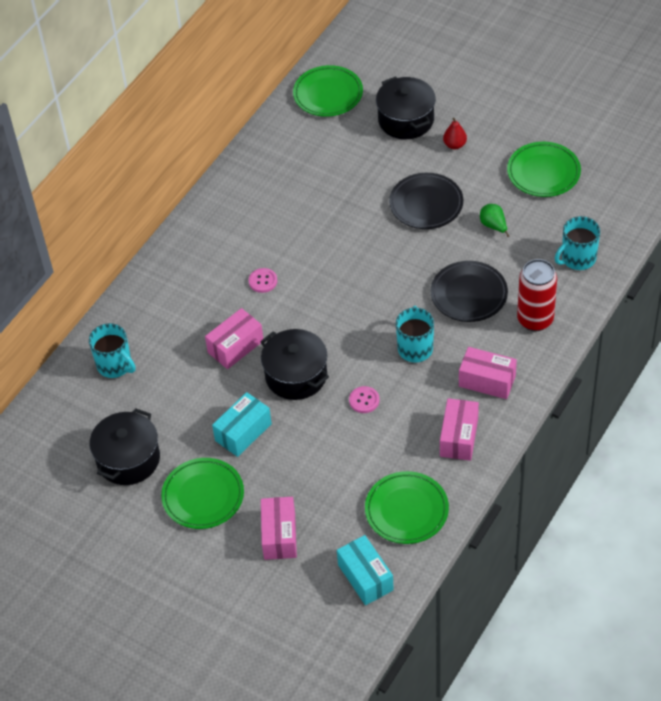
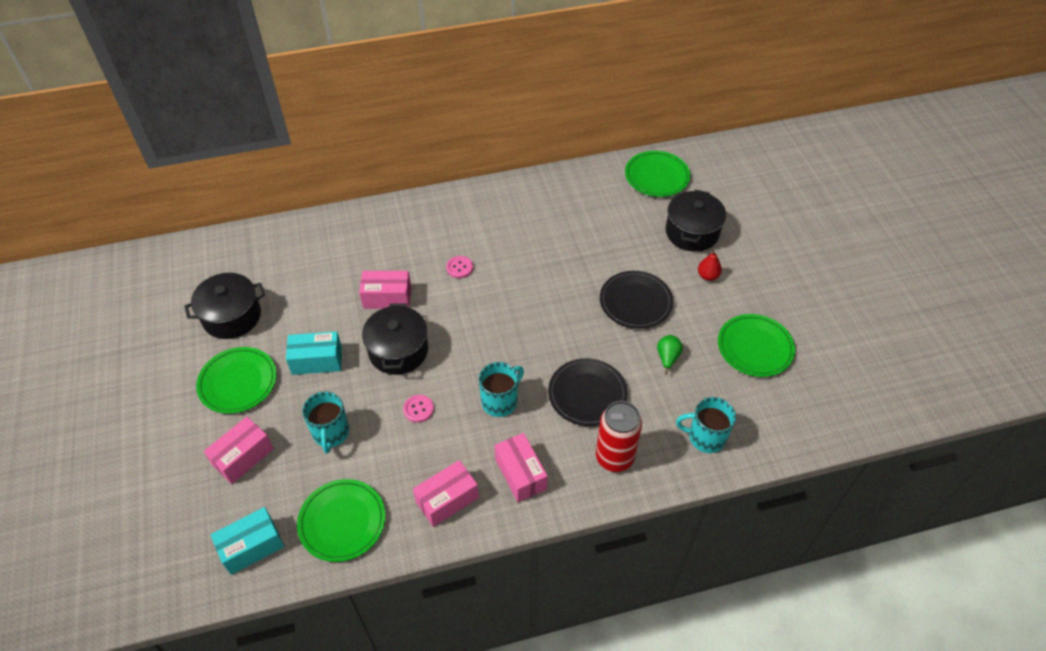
camera: 40 degrees right, 0 degrees up
turquoise mug [89,323,136,378] -> turquoise mug moved to [302,391,349,454]
turquoise box [337,535,394,605] -> turquoise box turned 45 degrees clockwise [211,507,284,575]

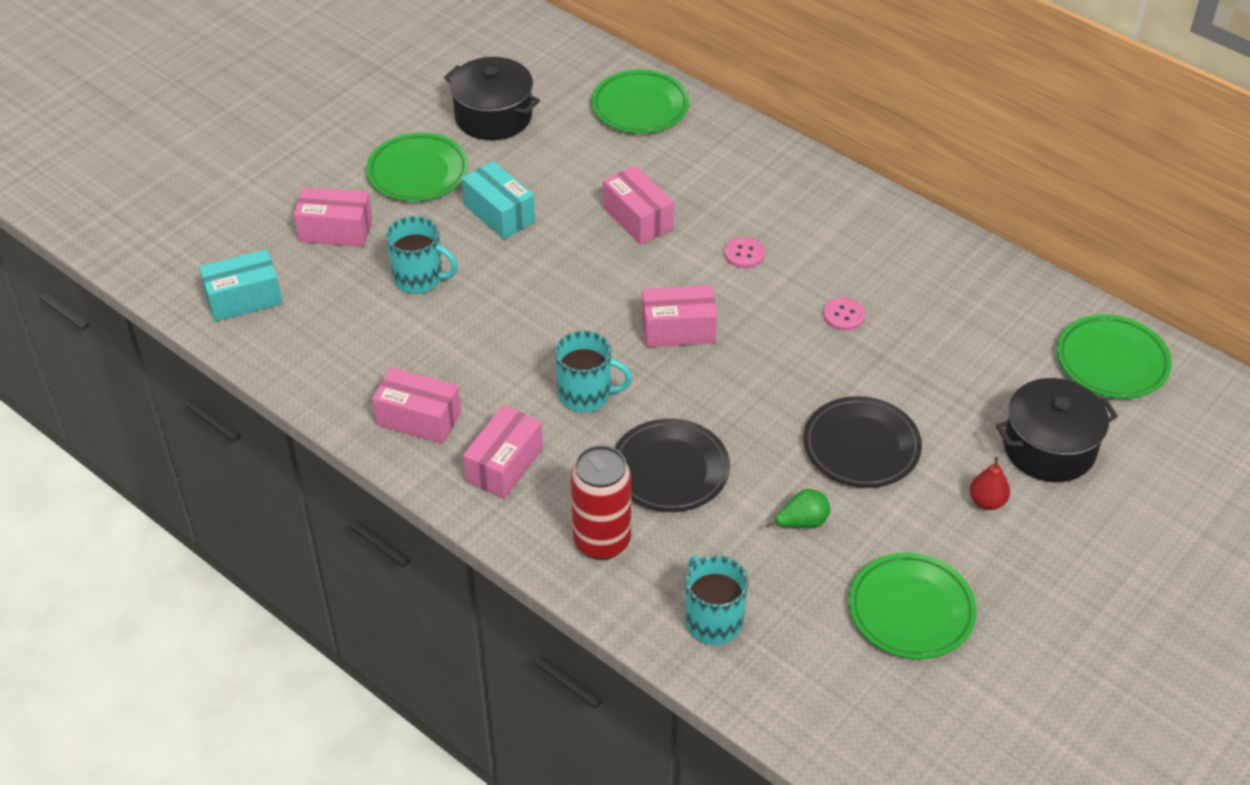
camera: 55 degrees right, 5 degrees down
turquoise box [211,507,284,575] -> turquoise box turned 45 degrees counterclockwise [199,249,283,322]
green plate [297,479,385,562] -> green plate moved to [591,70,689,134]
turquoise mug [302,391,349,454] -> turquoise mug turned 120 degrees counterclockwise [386,216,458,294]
black pot [362,303,428,375] -> none
pink button [403,395,434,423] -> pink button moved to [823,297,865,331]
none -> pink box [642,285,717,347]

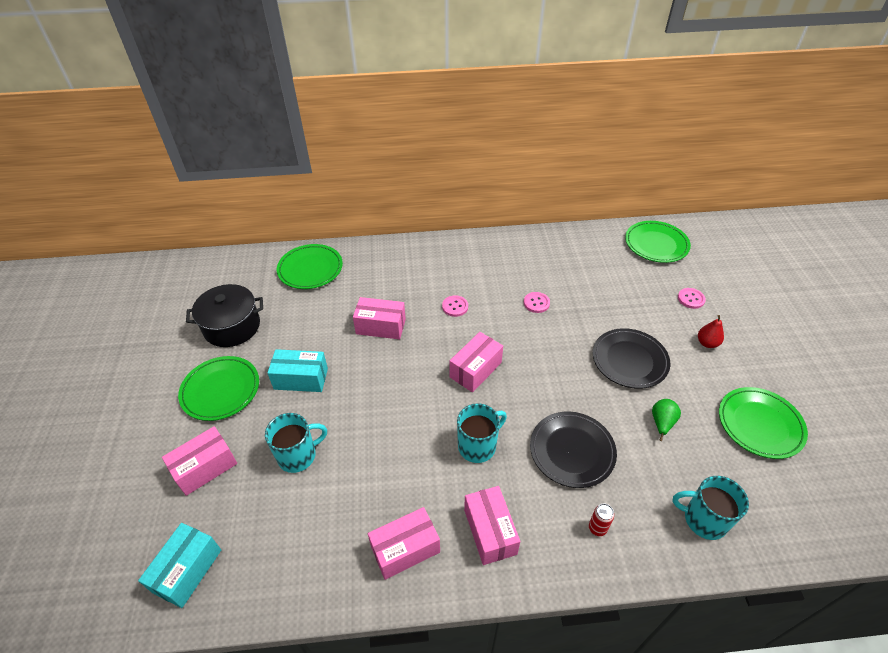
camera: 45 degrees left, 0 degrees up
red can [571,445,631,560] -> red can [589,504,614,536], size x0.43
black pot [996,378,1118,482] -> pink button [678,288,706,309]

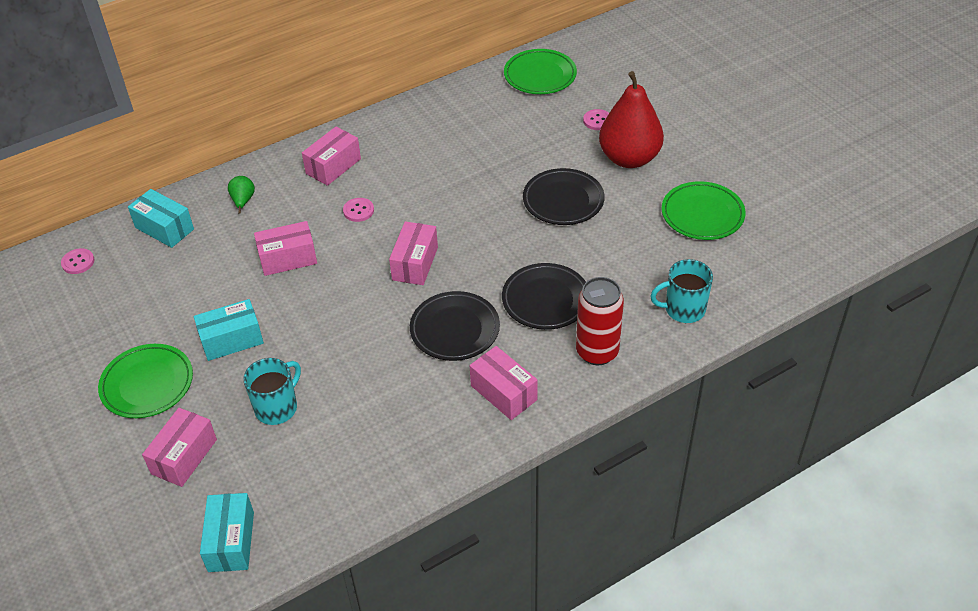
camera: 25 degrees left, 0 degrees up
black pot [186,284,263,347] -> none
green plate [277,244,343,289] -> turquoise box [128,189,194,248]
pink box [368,507,440,580] -> pink box moved to [302,127,361,186]
turquoise mug [457,403,507,463] -> black plate [410,291,500,361]
pink button [524,292,550,313] -> pink button moved to [61,248,95,274]
red can [589,504,614,536] -> red can [576,277,624,365], size x2.32
green pear [652,399,681,441] -> green pear moved to [228,176,255,214]
red pear [698,315,724,348] -> red pear [599,71,664,168], size x2.45

